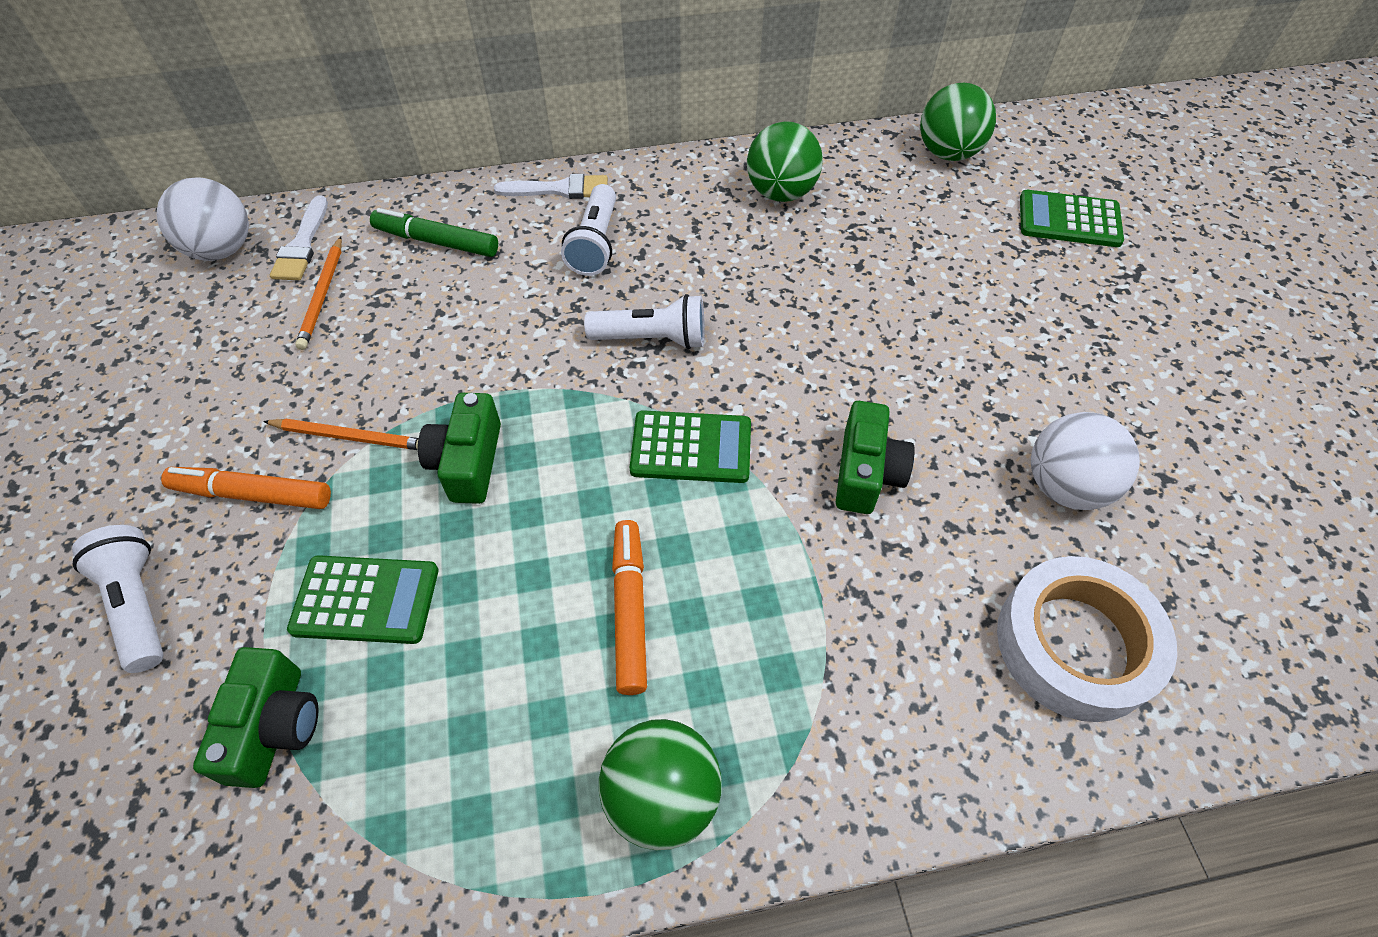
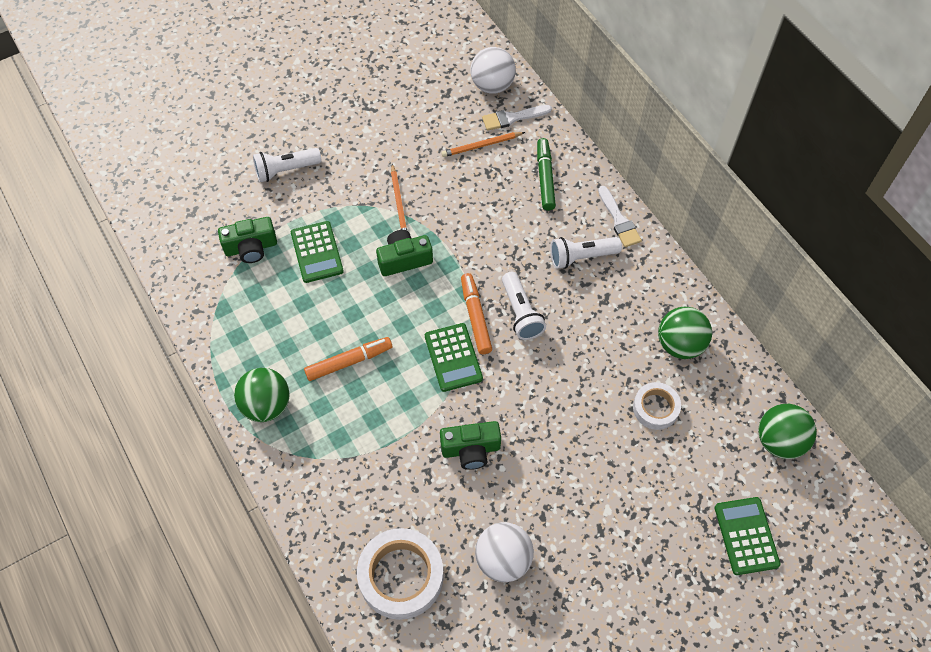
camera: 70 degrees right, 5 degrees up
white flashlight [72,525,164,673] -> white flashlight turned 150 degrees counterclockwise [253,148,322,182]
orange marker [161,467,331,509] -> orange marker moved to [461,273,492,354]
none -> white tape [633,382,681,430]

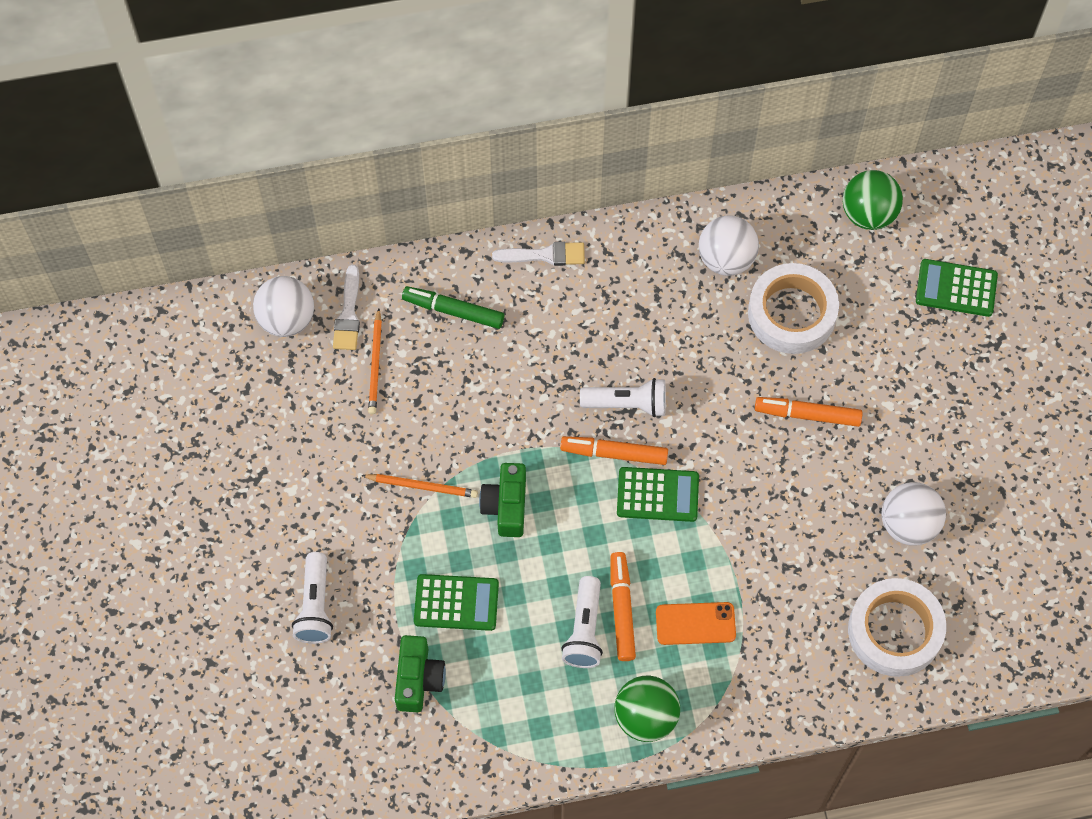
camera: 70 degrees left, 5 degrees up
green camera [440,421,501,470] -> none
white flashlight [550,237,622,269] -> white flashlight moved to [561,576,603,668]
white tape [633,382,681,430] -> white tape [748,263,839,354], size x1.71
green ball [658,307,712,359] -> white ball [699,215,759,276]
none -> orange phone [656,602,736,645]
none -> orange marker [755,397,862,427]

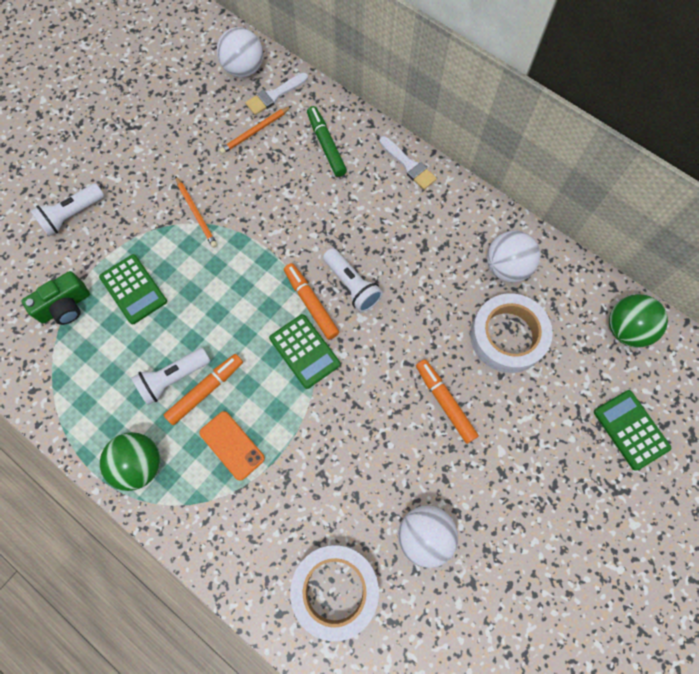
camera: 50 degrees right, 5 degrees up
green camera [479,463,526,537] -> none

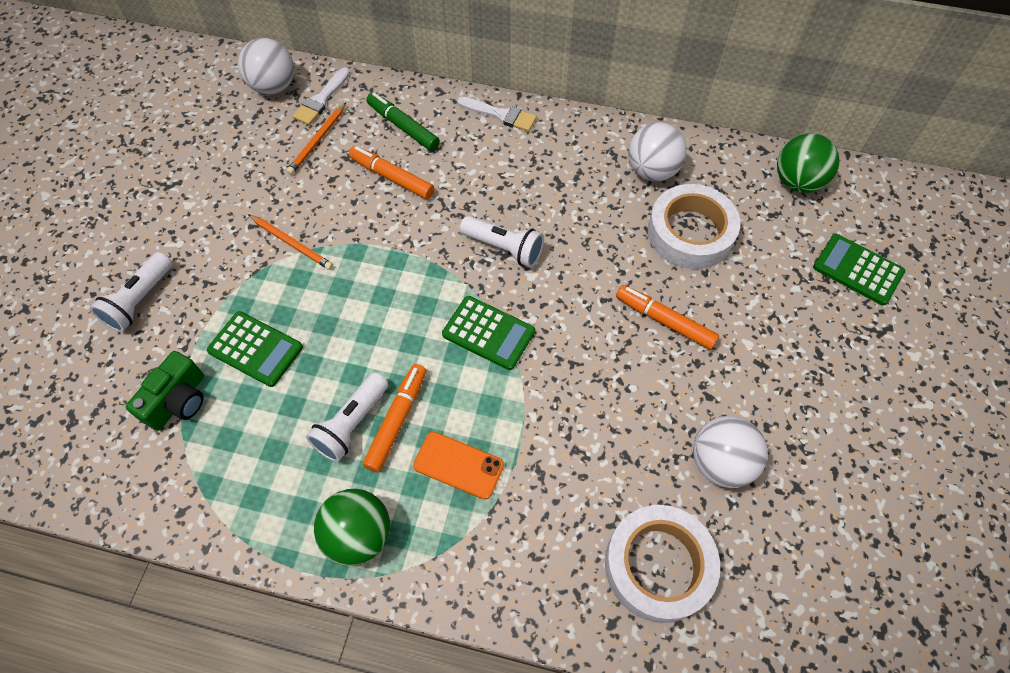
camera: 25 degrees left, 10 degrees down
orange marker [284,263,339,340] -> orange marker moved to [349,146,434,199]

